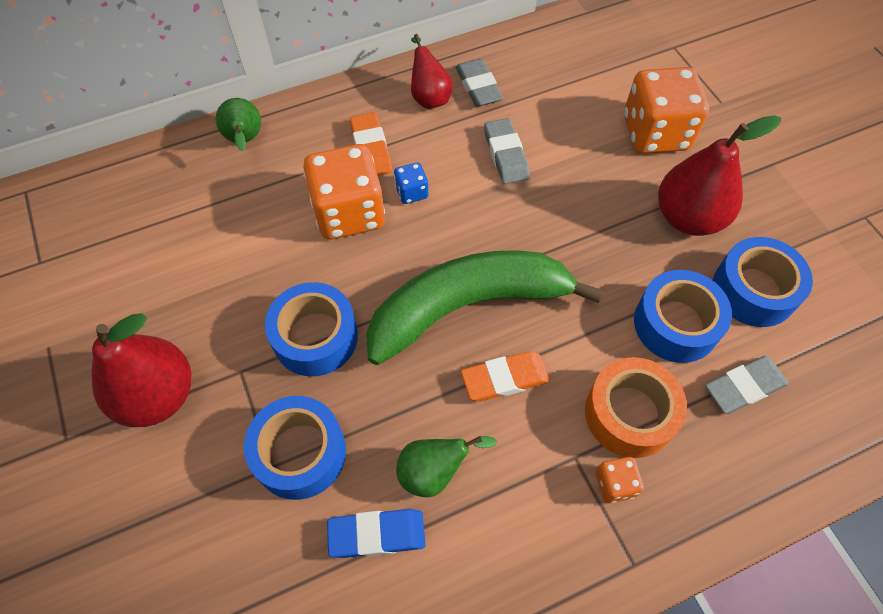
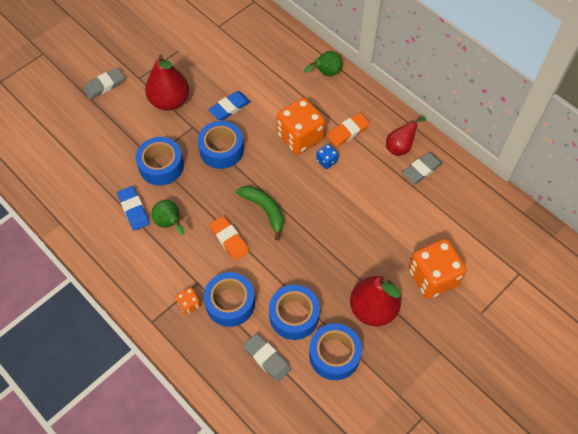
camera: 70 degrees right, 0 degrees up
green banana [366,250,603,365] -> green banana [236,186,284,240], size x0.53
grey eraser [484,118,530,184] -> grey eraser moved to [83,68,125,100]
orange tape [585,357,687,458] -> blue tape [204,272,255,327]
none -> blue eraser [208,91,251,120]

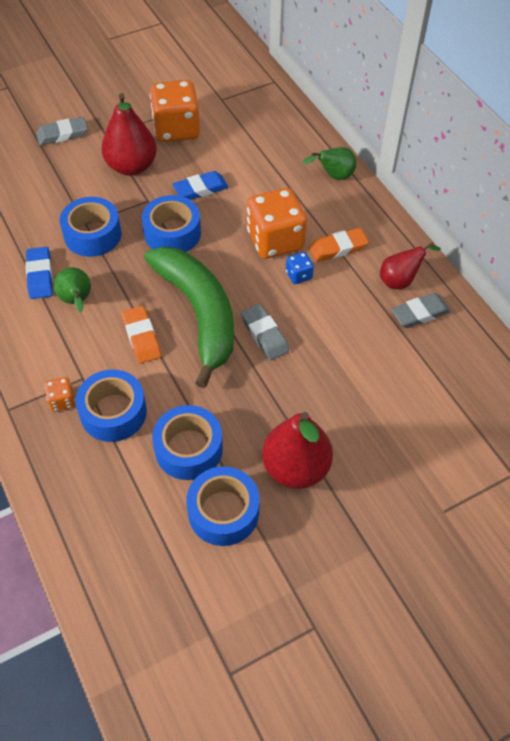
camera: 15 degrees right, 5 degrees down
green banana [236,186,284,240] -> green banana [144,247,234,388], size x1.88
grey eraser [243,333,291,382] -> grey eraser moved to [241,304,289,360]
orange dice [409,239,467,299] -> orange dice moved to [150,80,200,142]

